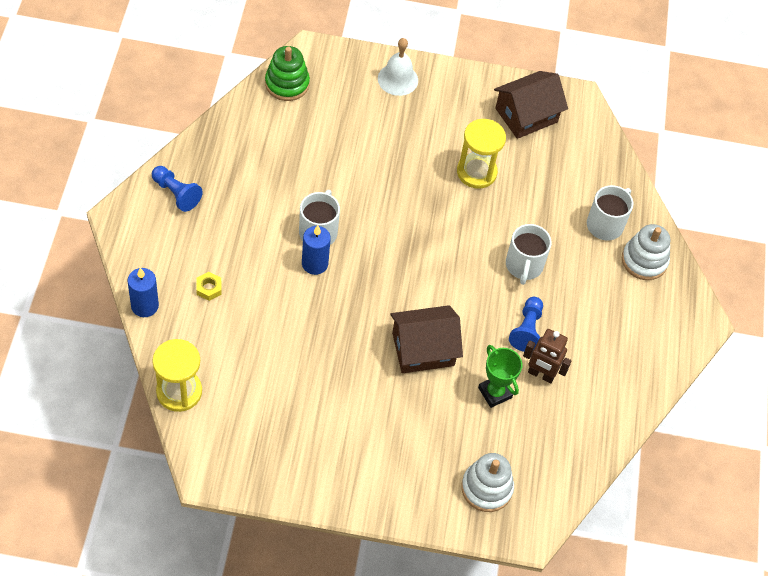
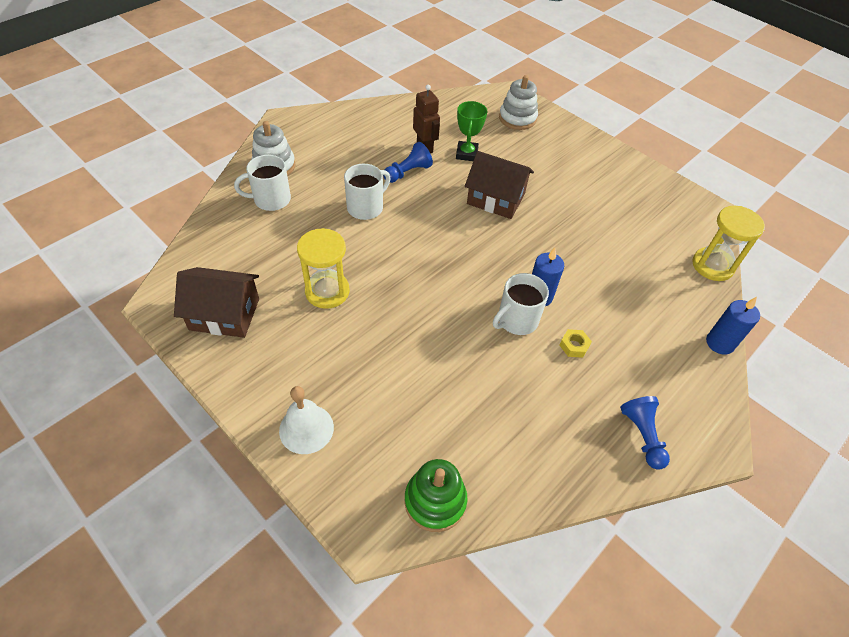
camera: 140 degrees left, 5 degrees down
yellow nut [196,272,221,301] -> yellow nut moved to [559,329,592,358]

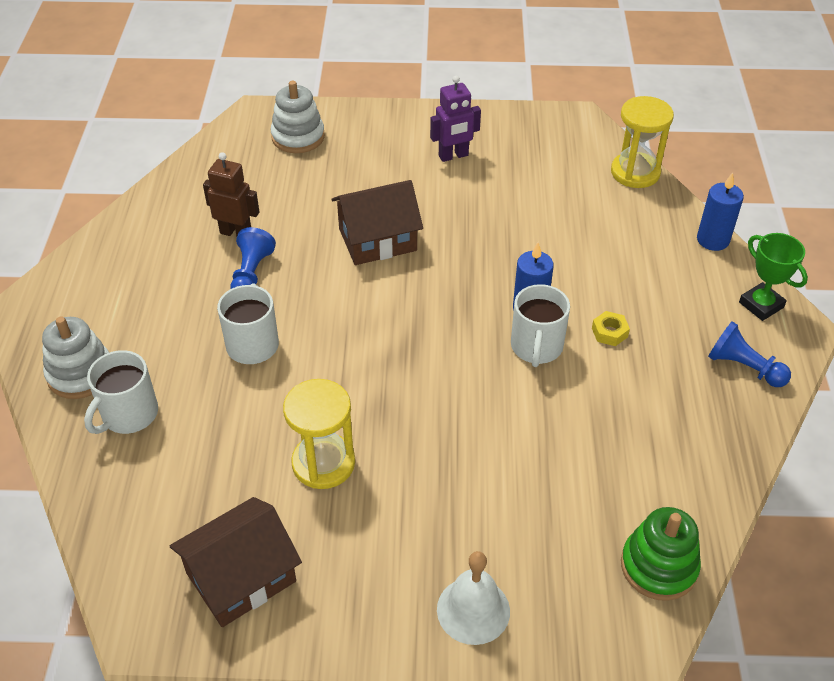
camera: 40 degrees left, 5 degrees down
green trophy [456,101,487,161] -> green trophy moved to [739,233,808,321]
none -> purple robot [430,76,481,162]

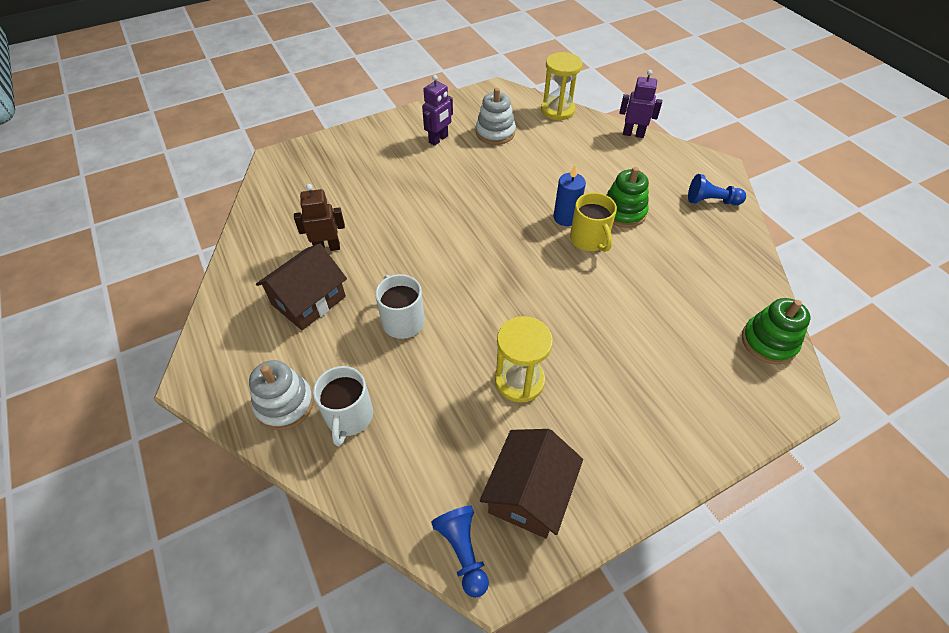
camera: 30 degrees left, 5 degrees up
blue pawn [231,227,276,289] -> blue pawn moved to [431,506,489,598]
white stacking toy [271,81,325,153] -> white stacking toy moved to [476,88,516,145]
brown house [331,180,423,265] -> brown house moved to [256,243,347,330]
white bell [437,551,510,645] -> none
white mug [511,284,570,367] -> yellow mug [570,192,617,252]
yellow nut [592,311,630,346] -> green stacking toy [607,167,649,228]
blue candle [697,172,744,251] -> purple robot [619,70,662,138]
green trophy [739,233,808,321] -> none

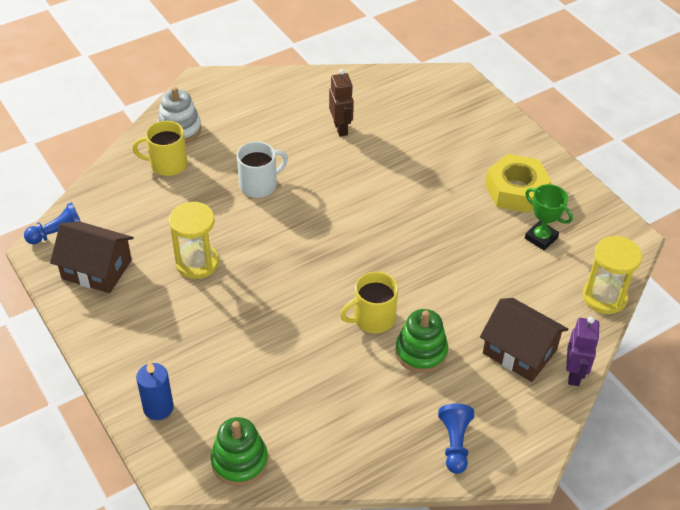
camera: 85 degrees right, 5 degrees down
brown house [256,243,347,330] -> brown house moved to [480,298,568,382]
white mug [313,366,373,446] -> yellow mug [132,121,187,176]
purple robot [422,75,453,146] -> yellow nut [485,154,552,213]
white stacking toy [476,88,516,145] -> green trophy [525,184,573,250]
blue candle [554,164,586,226] -> blue candle moved to [136,361,174,420]

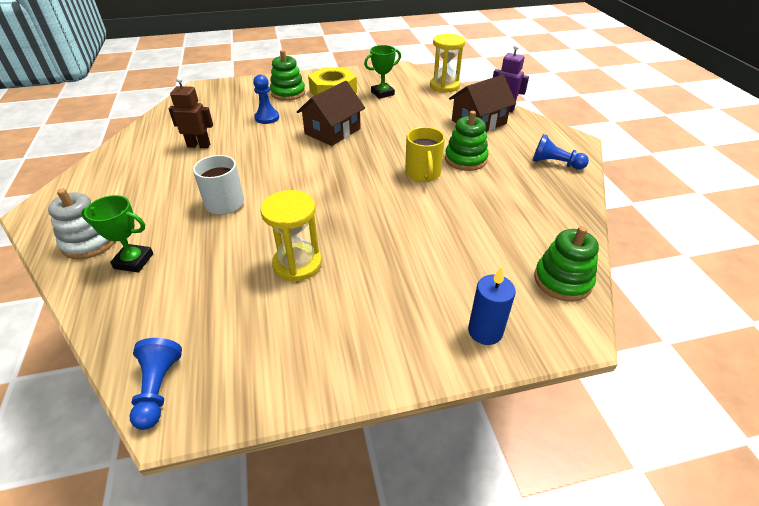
camera: 70 degrees left, 5 degrees down
brown house [50,222,134,293] -> brown house moved to [297,81,365,146]
yellow mug [132,121,187,176] -> green trophy [81,195,153,273]
none -> blue pawn [253,74,279,124]
none -> green stacking toy [270,50,305,101]

